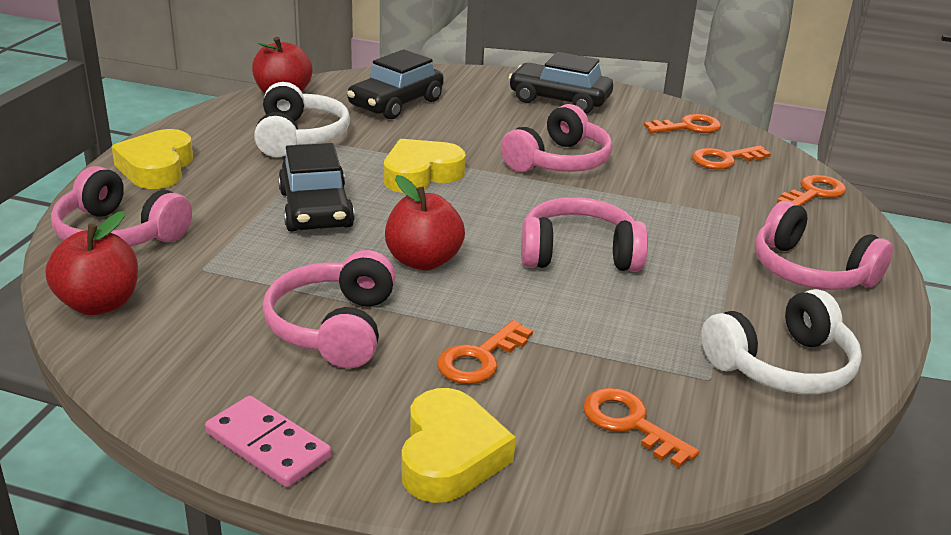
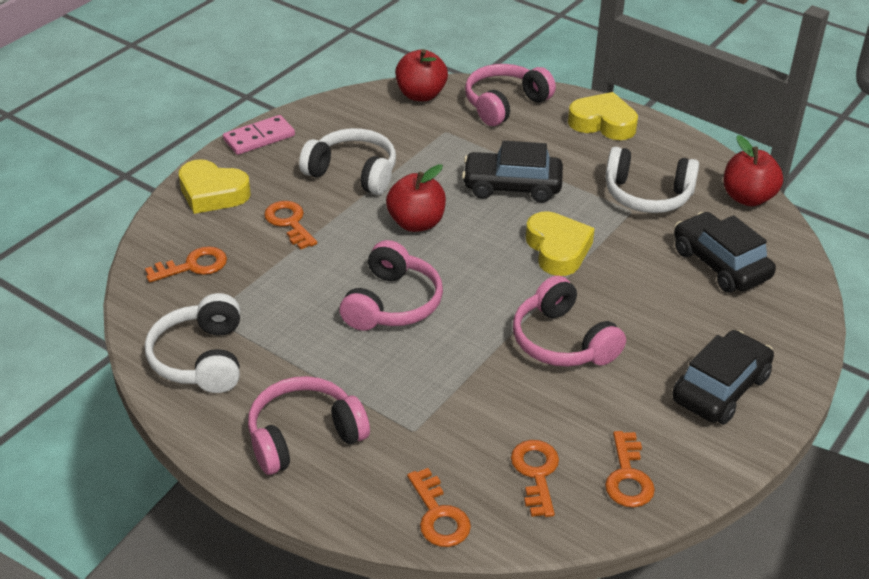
camera: 110 degrees right, 10 degrees up
pink headphones [262,250,396,368] -> white headphones [299,128,396,195]

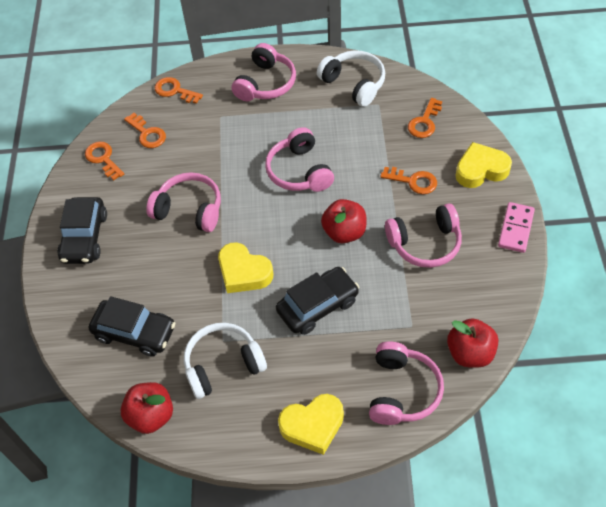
camera: 145 degrees right, 15 degrees up
white headphones [299,128,396,195] -> pink headphones [385,203,462,268]

